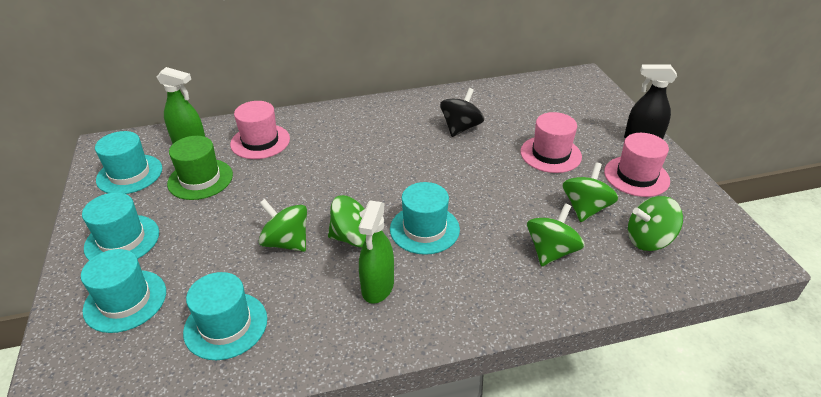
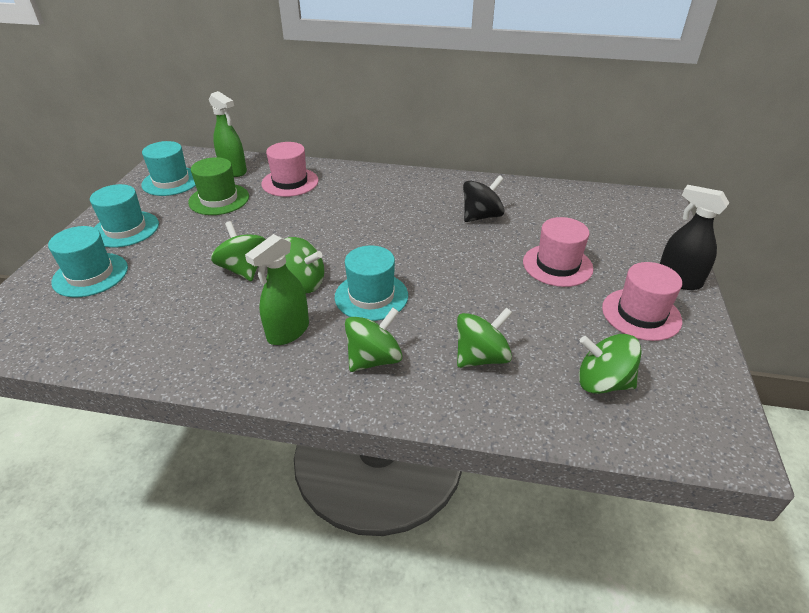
camera: 25 degrees right, 0 degrees up
turquoise hat [183,272,267,360] -> none
green spinning top [562,163,618,222] -> green spinning top moved to [345,308,403,372]

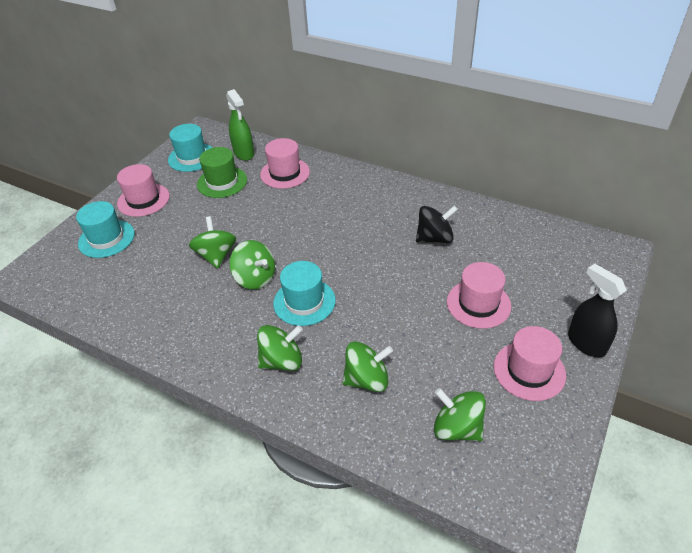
camera: 20 degrees right, 5 degrees up
turquoise hat [90,184,159,247] -> pink hat [117,164,170,217]
green spray bottle [245,234,309,345] -> none

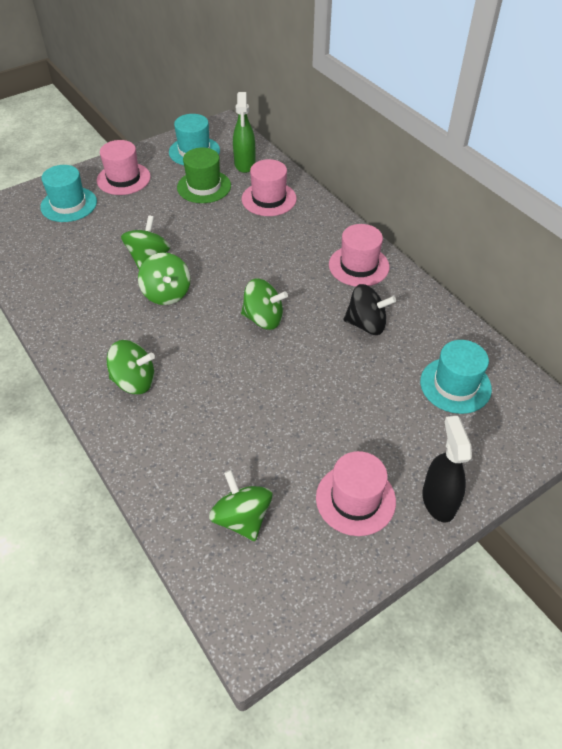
camera: 25 degrees right, 5 degrees up
turquoise hat [273,261,336,326] -> turquoise hat moved to [420,340,492,414]
green spinning top [343,341,393,392] -> green spinning top moved to [241,279,288,330]
pink hat [447,262,511,329] -> pink hat moved to [329,224,390,287]

